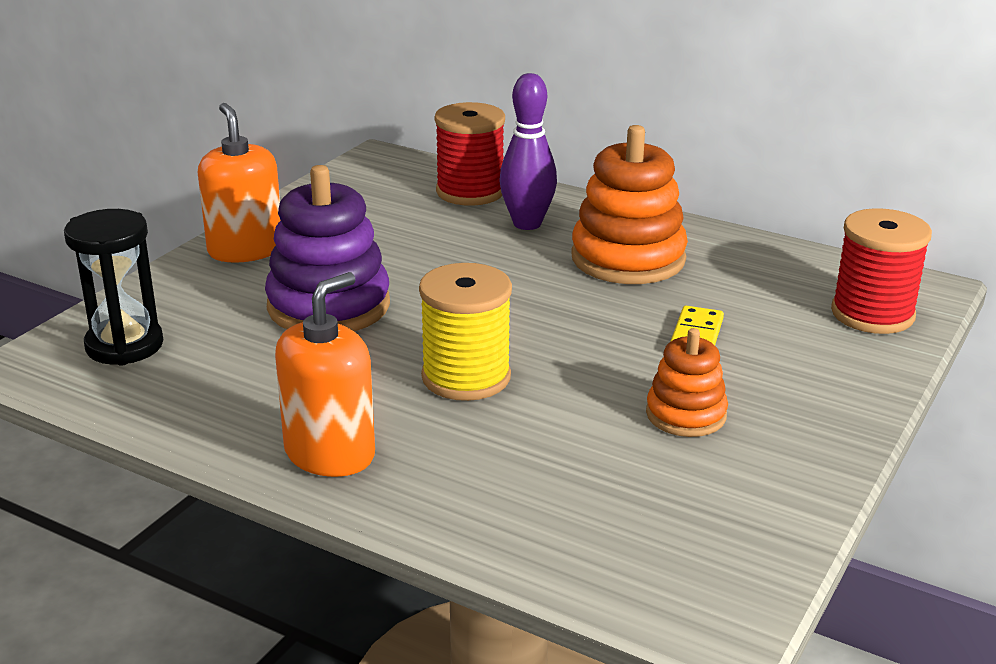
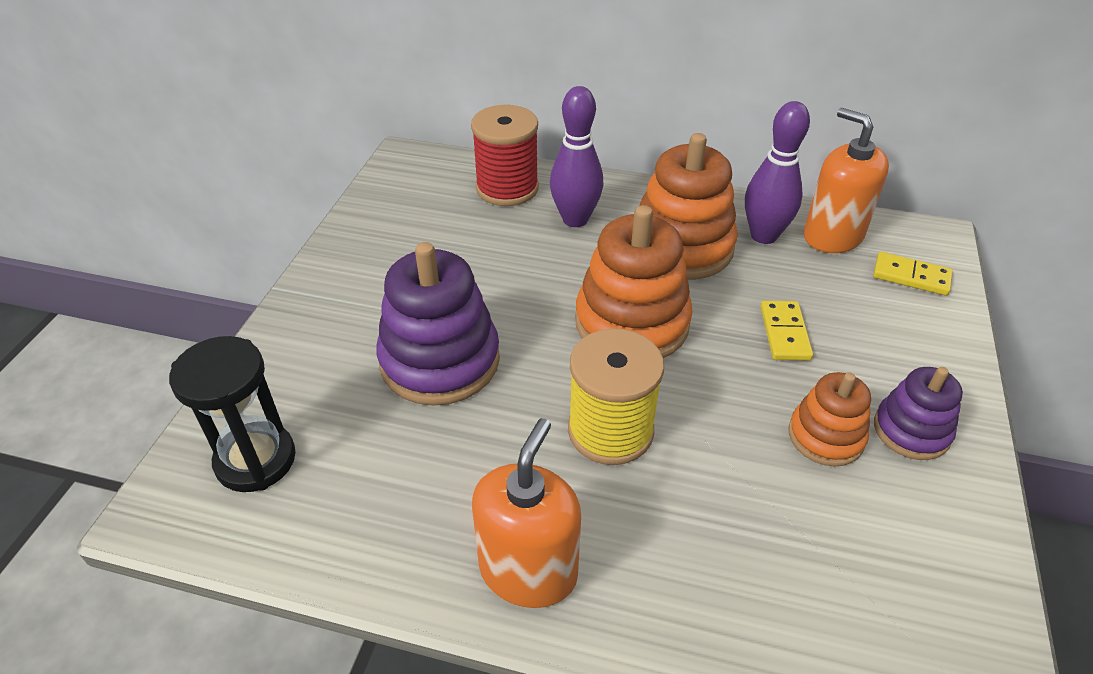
camera: 15 degrees left, 15 degrees up
orange soap dispenser [198,103,281,263] -> orange soap dispenser moved to [804,108,889,253]
red spool [831,208,932,334] -> yellow domino [873,252,953,296]
none -> orange stacking toy [575,205,693,358]
none -> purple bowling pin [745,101,810,244]
none -> purple stacking toy [874,367,963,460]

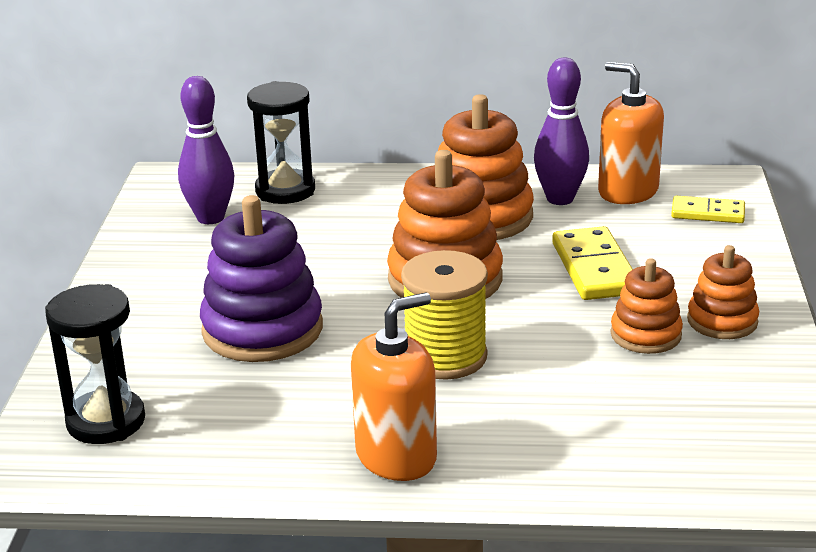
camera: 10 degrees left, 15 degrees down
red spool [471,105,539,206] -> black hourglass [247,81,315,204]
orange soap dispenser [472,418,581,608] -> orange soap dispenser turned 45 degrees clockwise [351,292,437,481]
purple bowling pin [550,86,604,227] -> purple bowling pin moved to [178,76,235,224]
yellow domino [761,301,813,361] -> yellow domino [552,226,633,300], size x1.57
purple stacking toy [874,367,963,460] -> orange stacking toy [687,245,759,339]

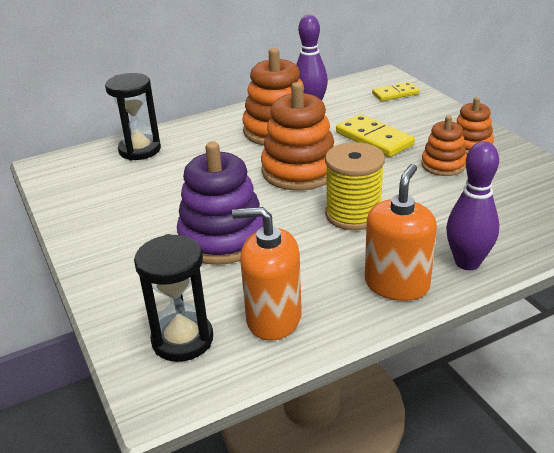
camera: 30 degrees left, 5 degrees up
purple bowling pin [178,76,235,224] -> purple bowling pin moved to [446,141,499,270]
orange soap dispenser [598,62,664,204] -> orange soap dispenser moved to [232,207,302,340]

